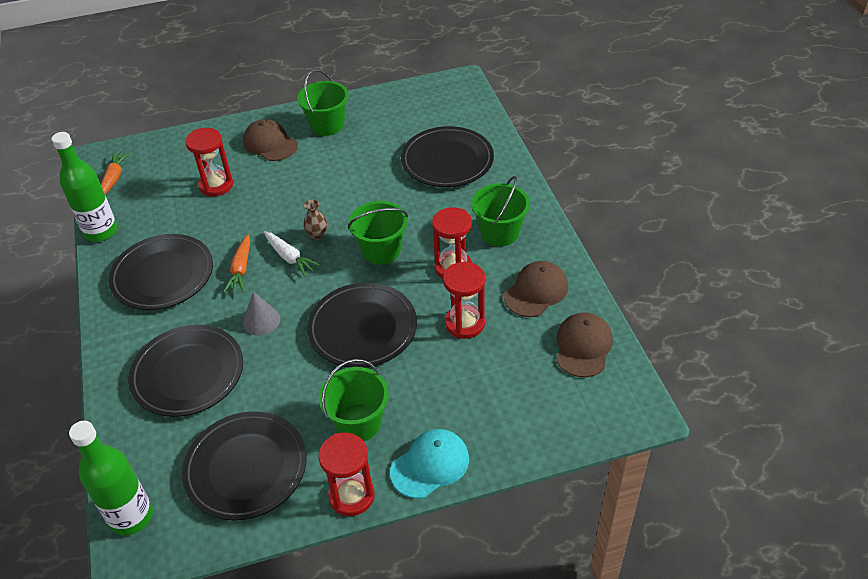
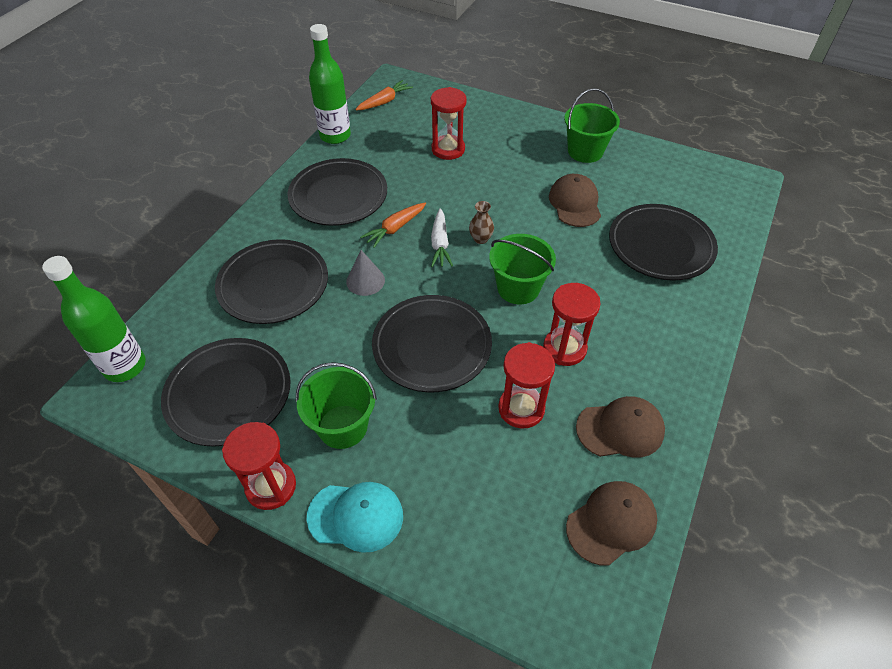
camera: 40 degrees right, 5 degrees up
brown cap [243,119,298,161] -> brown cap moved to [549,174,601,227]
green bucket [471,176,530,246] -> none

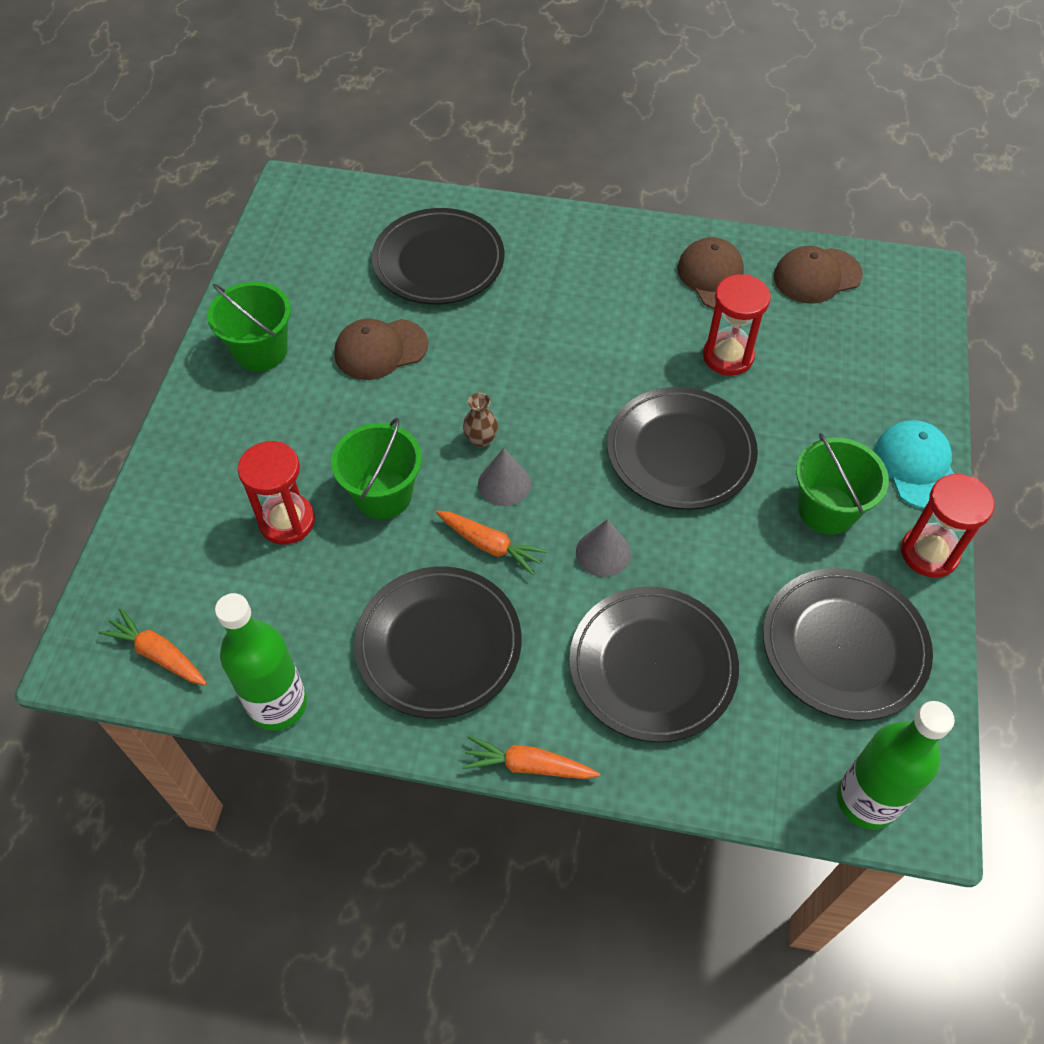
camera: 105 degrees left, 5 degrees up
white carrot [431,208,453,267] -> grey cone [478,448,531,506]
green bucket [489,234,556,304] -> green bucket moved to [331,417,422,519]
red hourglass [543,283,601,366] -> none
brown cap [566,481,657,566] -> brown cap turned 60 degrees counterclockwise [774,246,863,304]
none -> orange carrot [462,735,600,779]

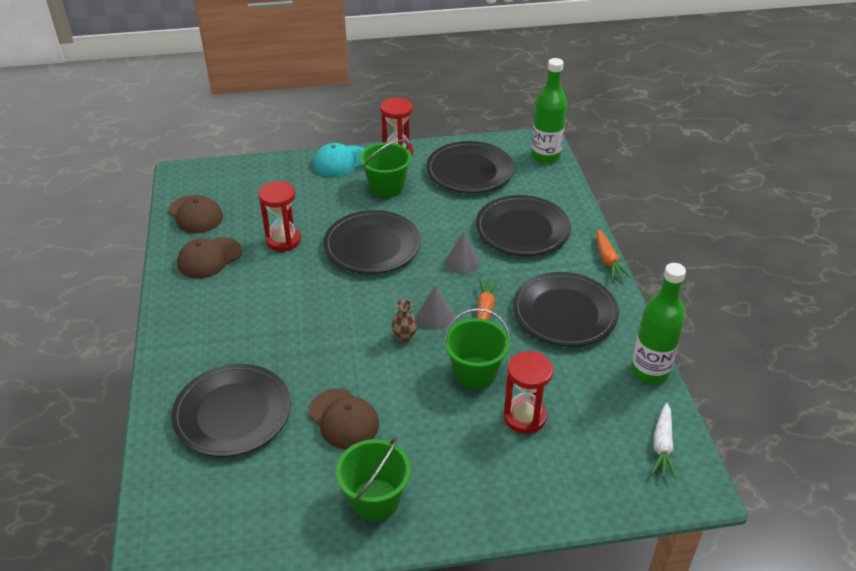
camera: 110 degrees left, 15 degrees down
orange carrot [98,608,207,685] -> white carrot [651,403,677,479]

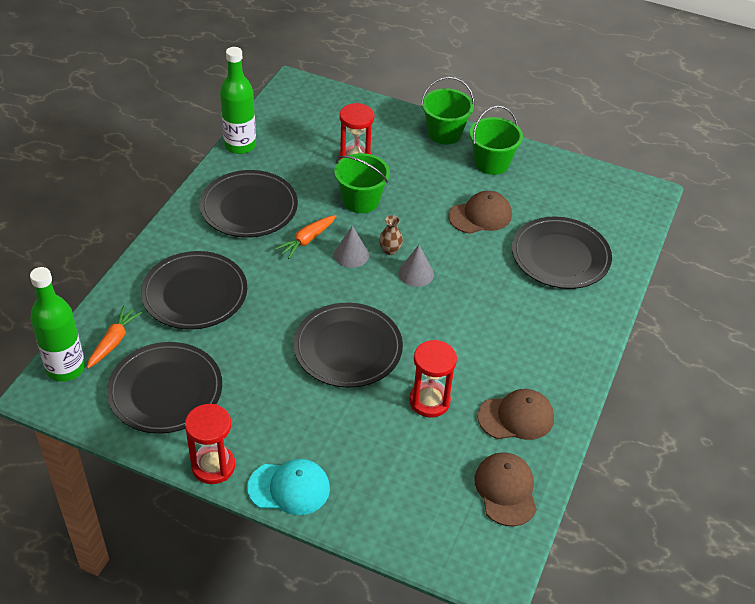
camera: 150 degrees left, 5 degrees up
brown cap [308,389,379,449] -> brown cap turned 75 degrees clockwise [448,191,512,234]
green bucket [360,140,412,198] -> green bucket moved to [421,77,474,145]
grey cone [445,231,480,274] -> grey cone moved to [398,245,434,287]
orange carrot [596,229,631,280] -> orange carrot moved to [87,306,142,369]
white carrot [651,403,677,479] -> none

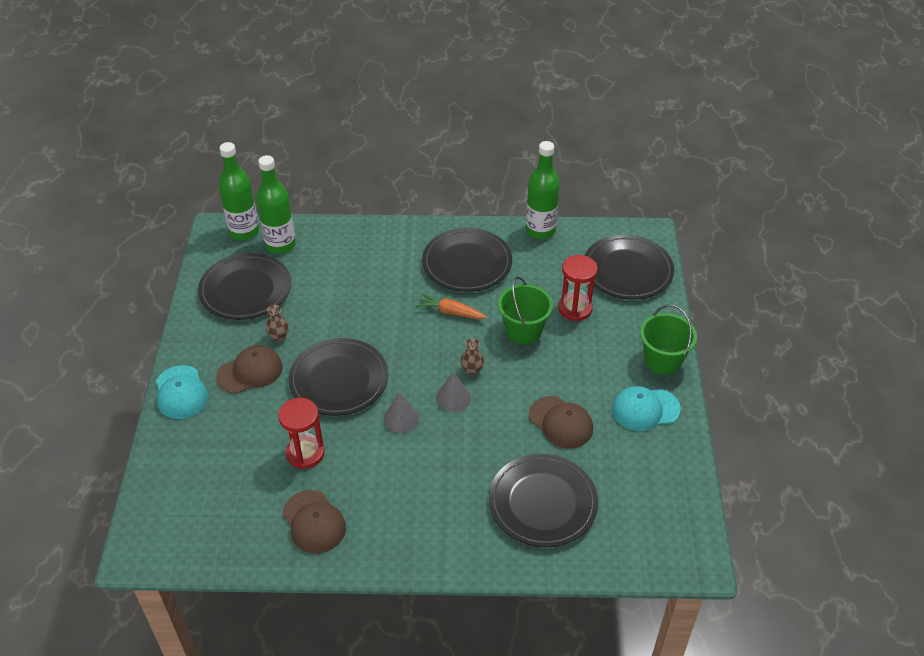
camera: 70 degrees right, 0 degrees up
orange carrot [87,306,142,369] -> green bottle [256,155,296,254]
black plate [141,251,247,330] -> black plate moved to [585,235,674,300]
red hourglass [185,404,235,484] -> none
grey cone [334,226,369,268] -> grey cone moved to [383,393,419,433]
green bucket [470,106,523,175] -> turquoise cap [612,386,681,431]
brown cap [474,452,537,526] -> brown cap moved to [216,345,283,394]
none -> brown vase [266,305,289,342]

